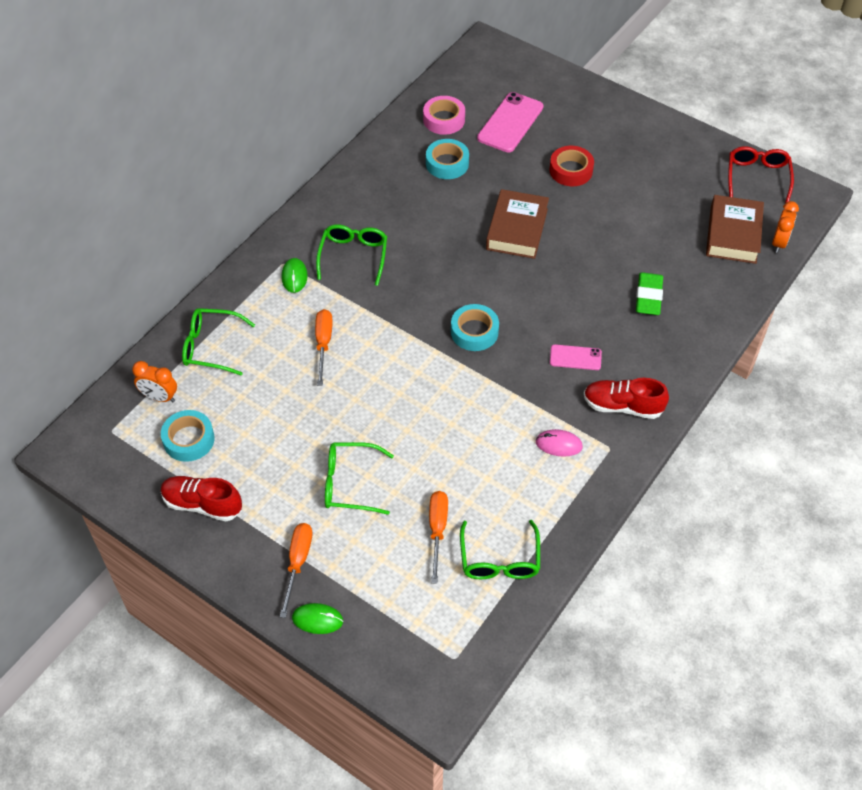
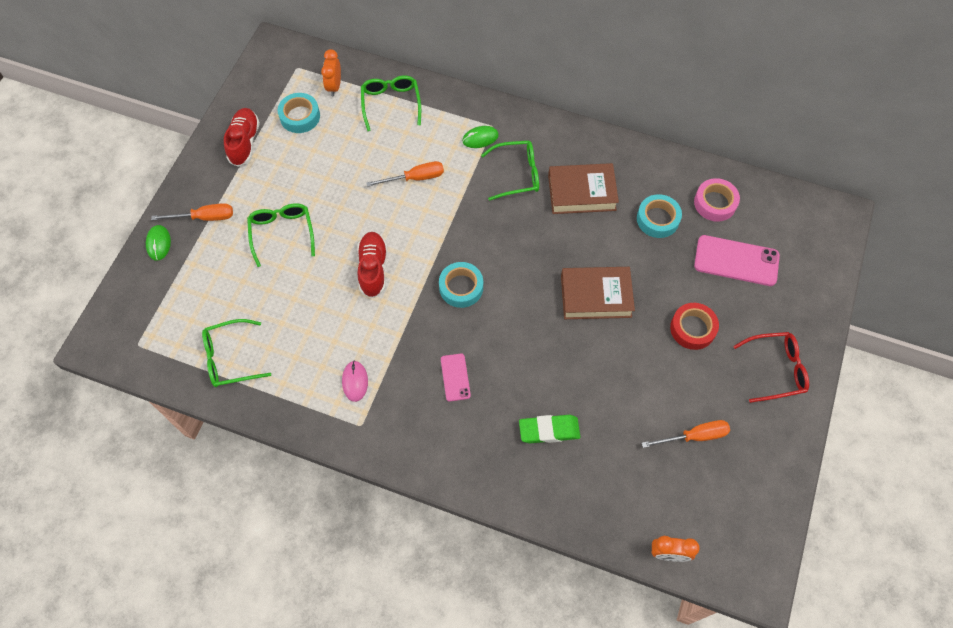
camera: 75 degrees right, 10 degrees up
orange screwdriver [429,491,448,584] -> orange screwdriver moved to [642,420,730,448]
red shoe [584,378,669,419] -> red shoe moved to [357,232,387,298]
brown book [706,195,764,264] -> brown book moved to [548,163,619,214]
red glasses [728,146,794,203] -> red glasses moved to [733,332,809,403]

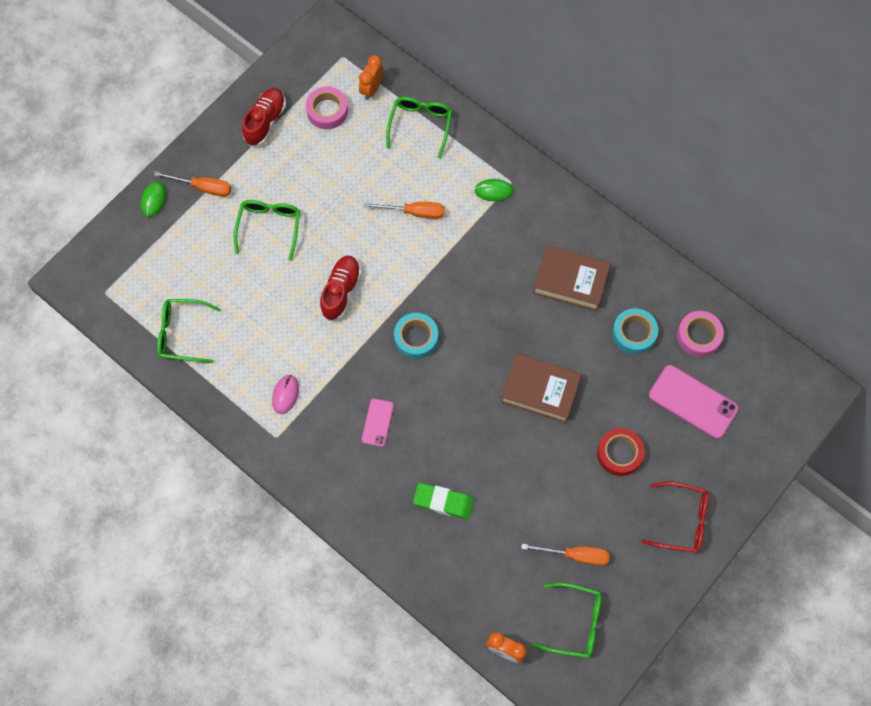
camera: 20 degrees right, 5 degrees up
turquoise tape [278,93,320,133] -> pink tape [306,87,348,129]
green glasses [481,141,539,201] -> green glasses moved to [532,582,602,658]

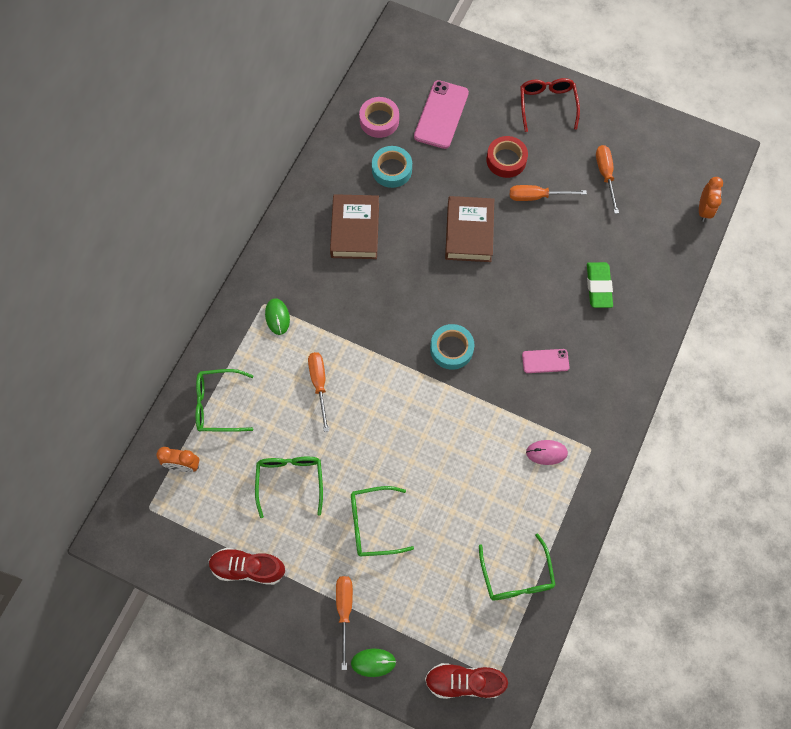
camera: 105 degrees left, 0 degrees up
pink tape [306,87,348,129] -> none
red shoe [320,256,361,321] -> red shoe moved to [425,663,508,699]
green glasses [532,582,602,658] -> green glasses moved to [255,457,323,518]
none -> orange screwdriver [510,185,587,201]

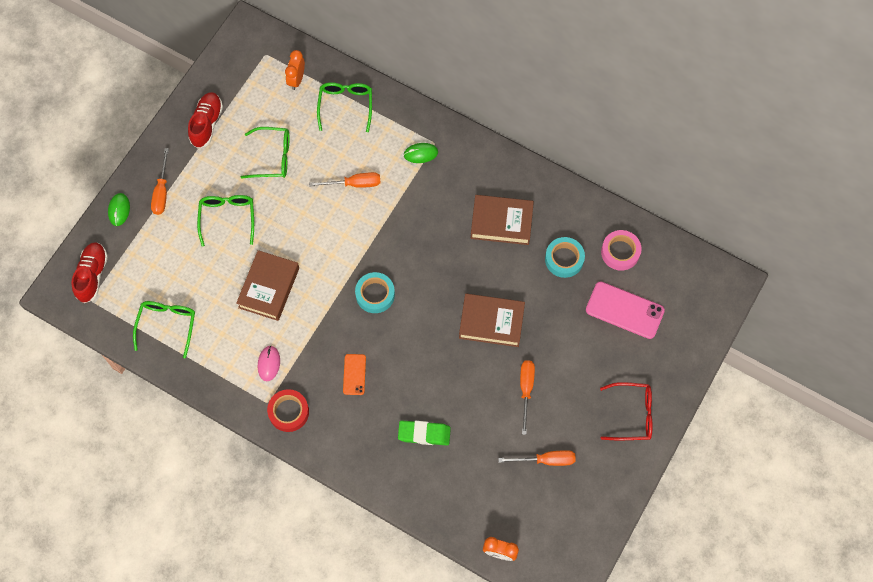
camera: 95 degrees right, 0 degrees up
orange screwdriver [336,576,353,670] -> orange screwdriver turned 90 degrees clockwise [151,148,169,215]
green glasses [479,533,555,600] -> green glasses turned 105 degrees clockwise [133,301,195,358]
red tape [486,136,528,178] -> red tape moved to [267,389,309,432]
pink phone [522,349,569,373] -> orange phone [343,354,366,395]
none -> brown book [236,250,299,321]

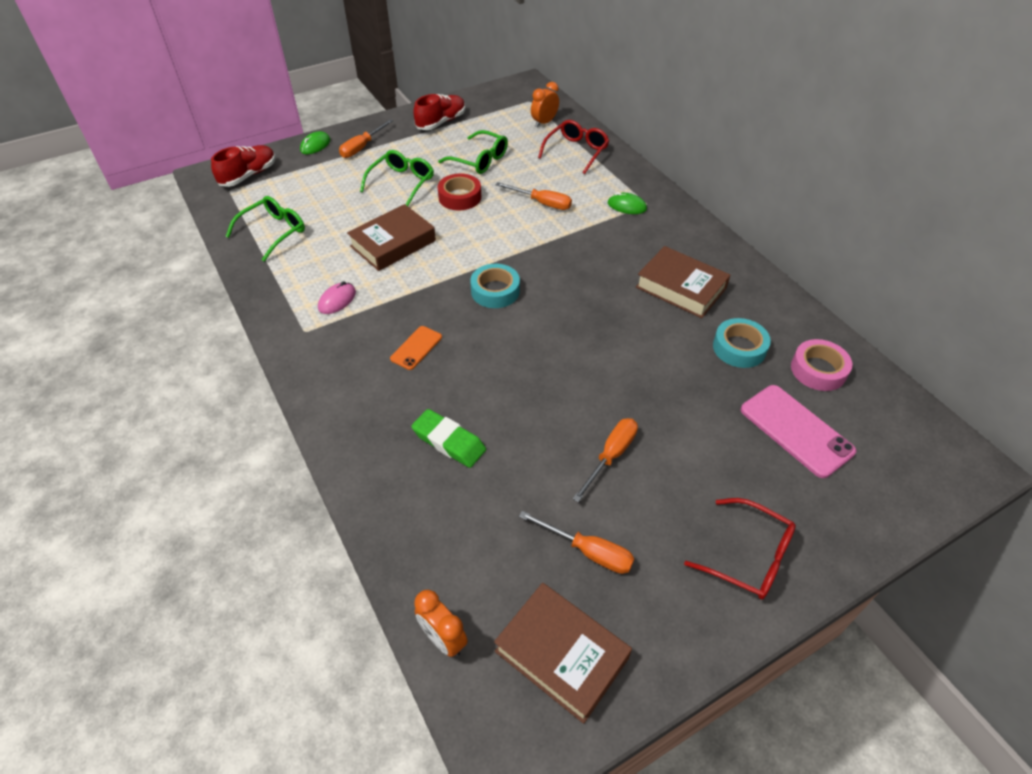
camera: 30 degrees right, 20 degrees down
red tape [267,389,309,432] -> red tape moved to [438,173,481,210]
green glasses [317,82,372,132] -> red glasses [538,120,609,174]
brown book [459,293,525,347] -> brown book moved to [494,583,632,724]

